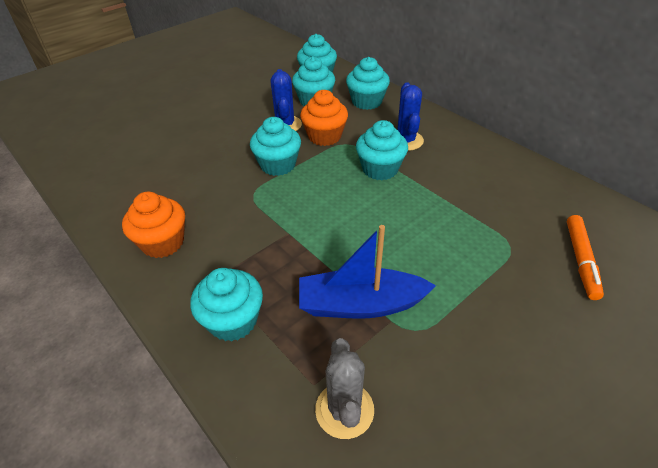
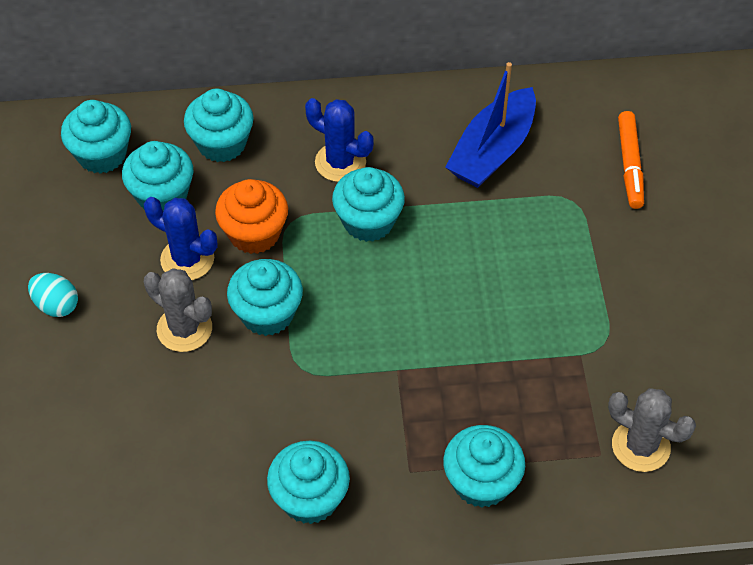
camera: 55 degrees left, 10 degrees up
orange cupcake [122,192,185,258] -> turquoise cupcake [267,441,350,524]
blue boat [299,225,436,319] -> blue boat moved to [446,62,536,188]
orange marker [567,215,604,300] -> orange marker turned 45 degrees clockwise [618,111,644,209]
none -> turquoise egg [28,273,78,317]
none -> grey cactus [144,268,212,352]

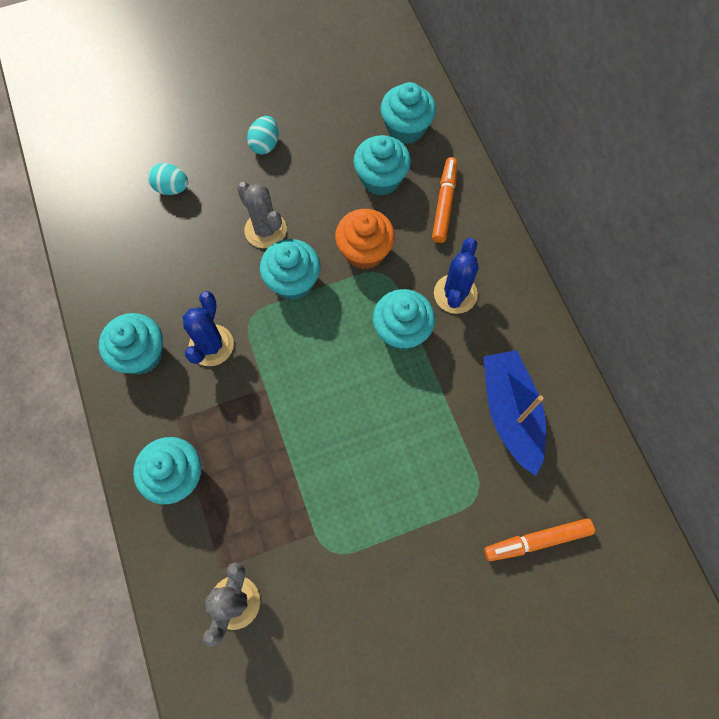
camera: 75 degrees right, 15 degrees up
blue cactus [144,197,217,280] -> blue cactus moved to [183,291,234,366]
grey cactus [144,268,212,352] -> grey cactus turned 60 degrees counterclockwise [237,182,287,248]
turquoise cupcake [184,89,253,162] -> orange marker [432,157,458,243]
blue boat [446,62,536,188] -> blue boat turned 60 degrees clockwise [483,350,546,476]
none -> turquoise egg [148,163,188,195]

